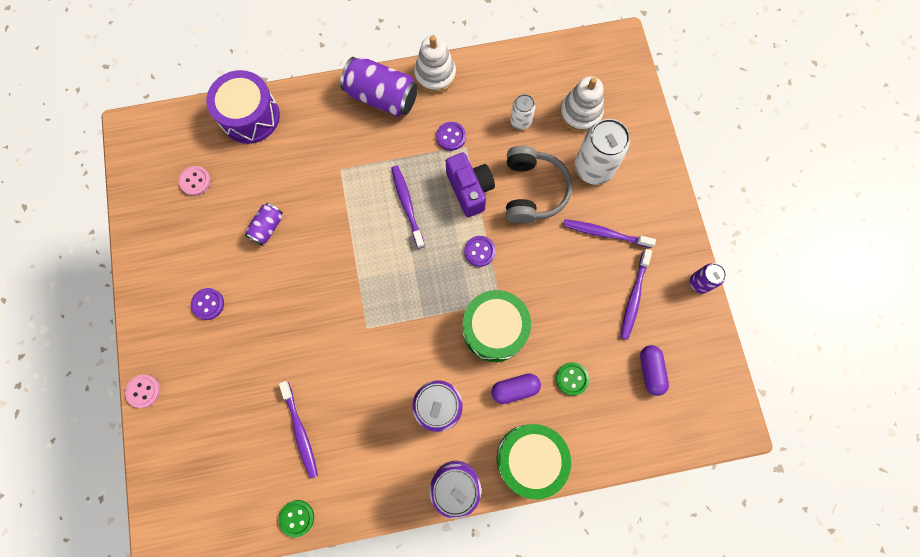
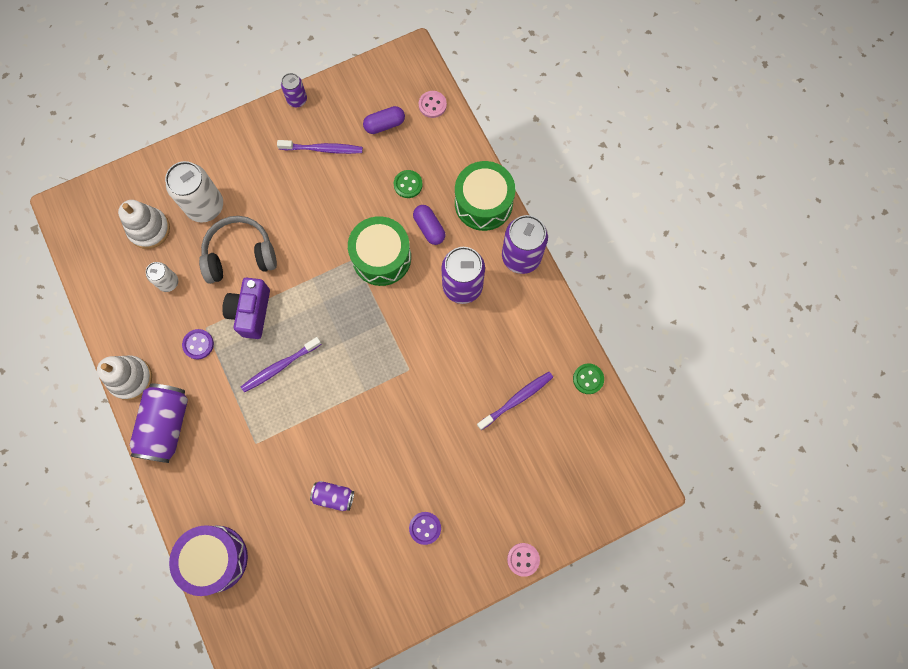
camera: 105 degrees left, 0 degrees up
pink button [179,166,211,196] -> pink button moved to [419,91,447,118]
purple camera [446,152,495,217] -> purple camera turned 45 degrees counterclockwise [222,278,270,339]
purple button [464,236,496,267] -> none
purple toothbrush [563,219,656,248] -> none

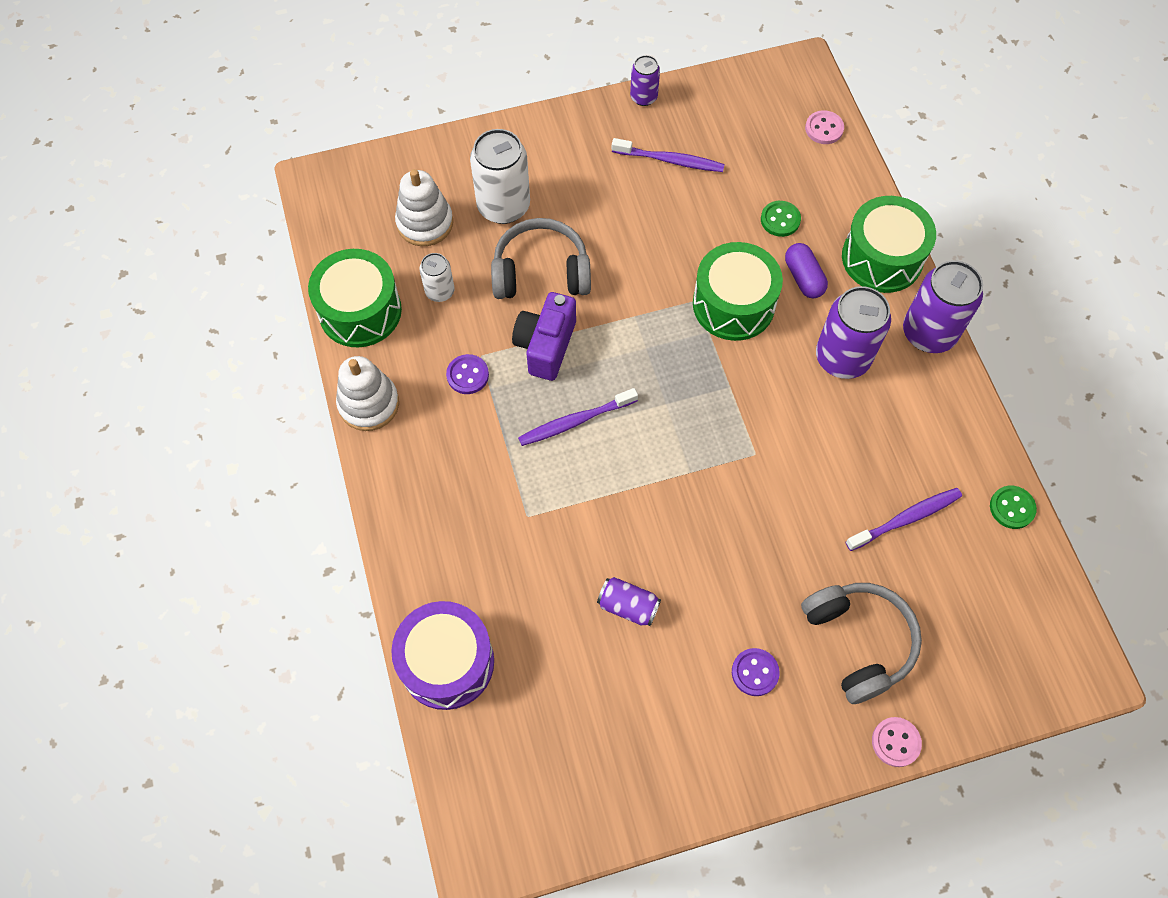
camera: 10 degrees right, 10 degrees down
purple can [130,383,188,463] -> none
purple capsule [363,106,405,134] -> none
none -> green drum [308,249,402,347]
none -> grey headphones [801,583,922,704]

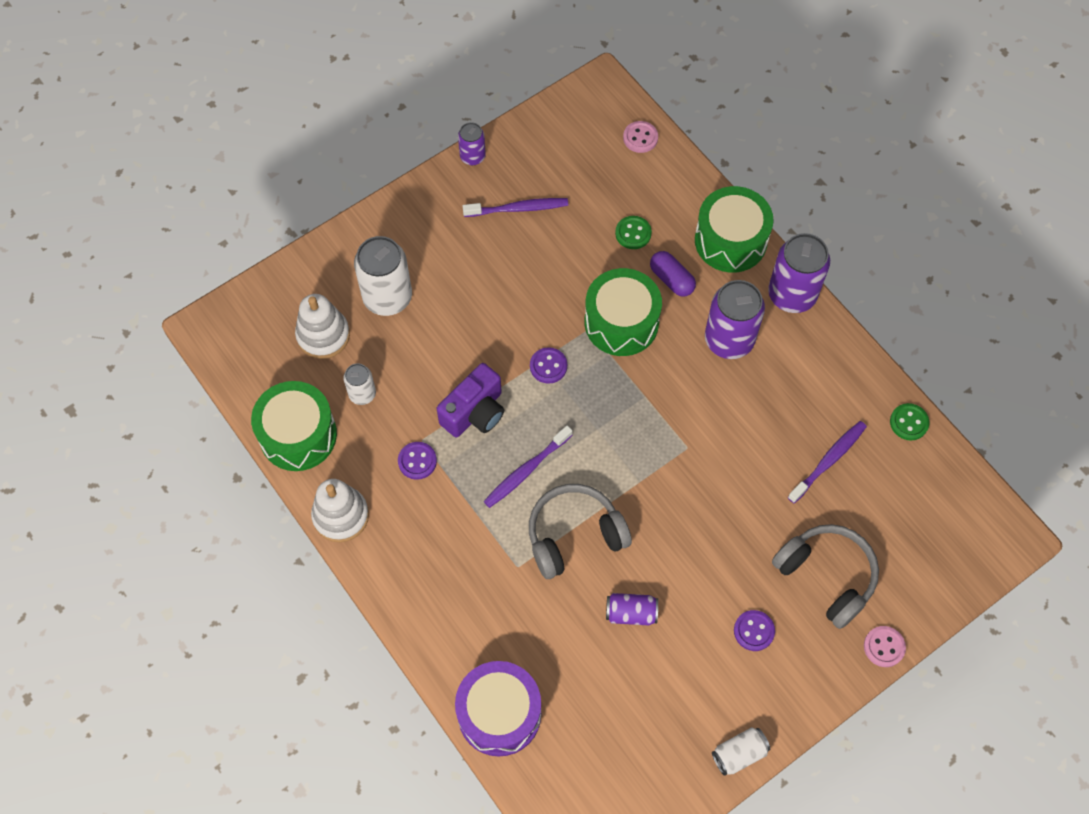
camera: 20 degrees left, 0 degrees up
grey headphones [491,218,591,299] -> grey headphones moved to [529,484,632,579]
purple camera [512,292,576,381] -> purple camera turned 135 degrees counterclockwise [437,363,504,437]
none -> purple button [530,347,567,384]
none -> white can [712,727,770,776]

